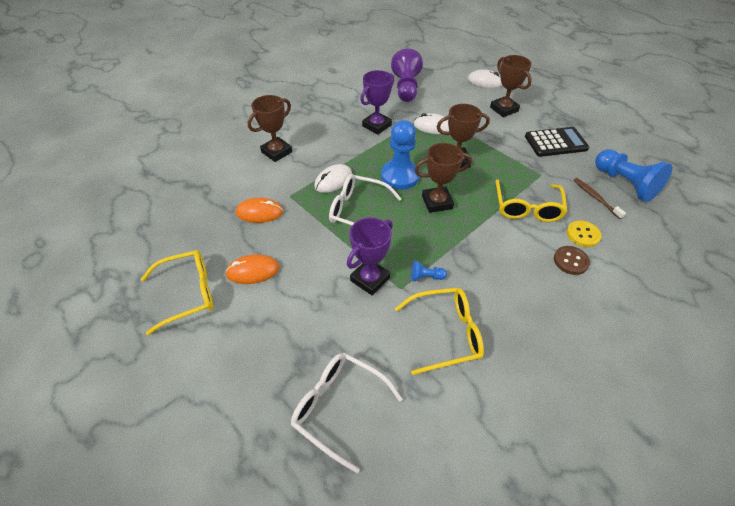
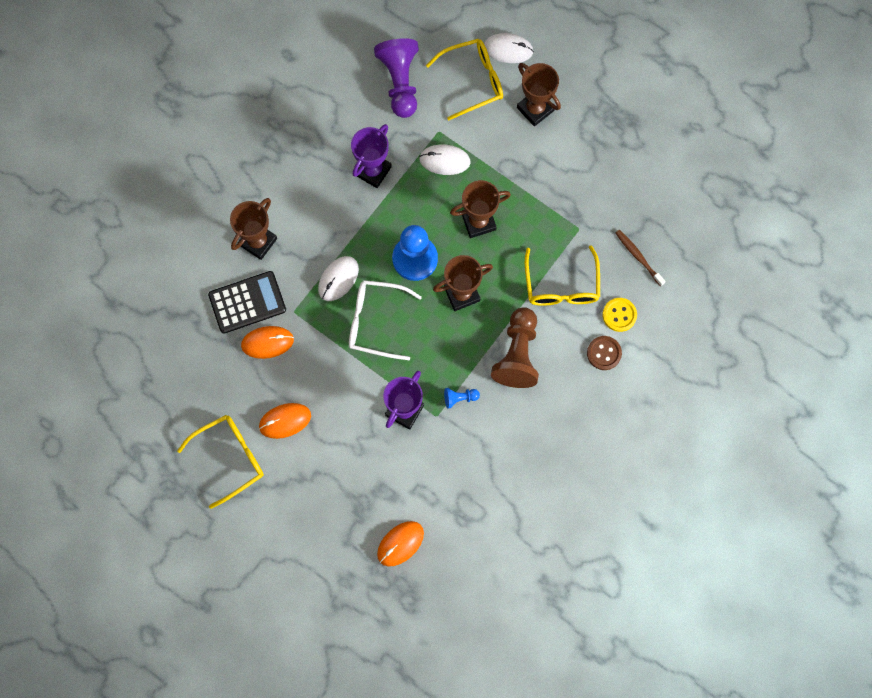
camera: 10 degrees left, 25 degrees up
white glasses [291,353,403,473] -> orange mouse [377,521,424,567]
yellow glasses [395,288,484,375] -> yellow glasses moved to [426,39,503,120]
black calculator [525,127,589,157] -> black calculator moved to [208,271,286,334]
blue pawn [595,149,672,202] -> none
none -> brown pawn [491,307,539,388]

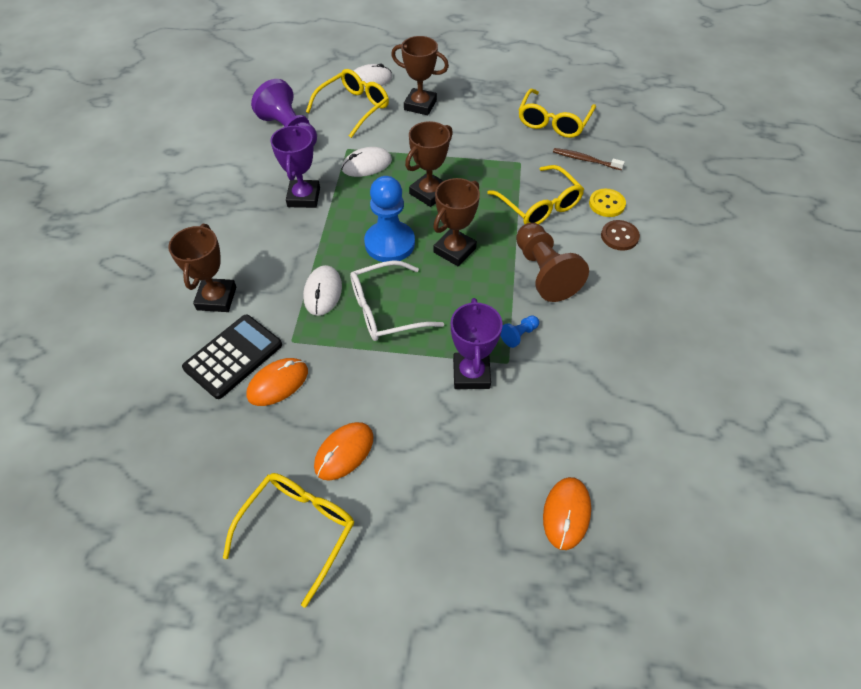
camera: 30 degrees left, 20 degrees down
none -> yellow glasses [518,88,596,138]

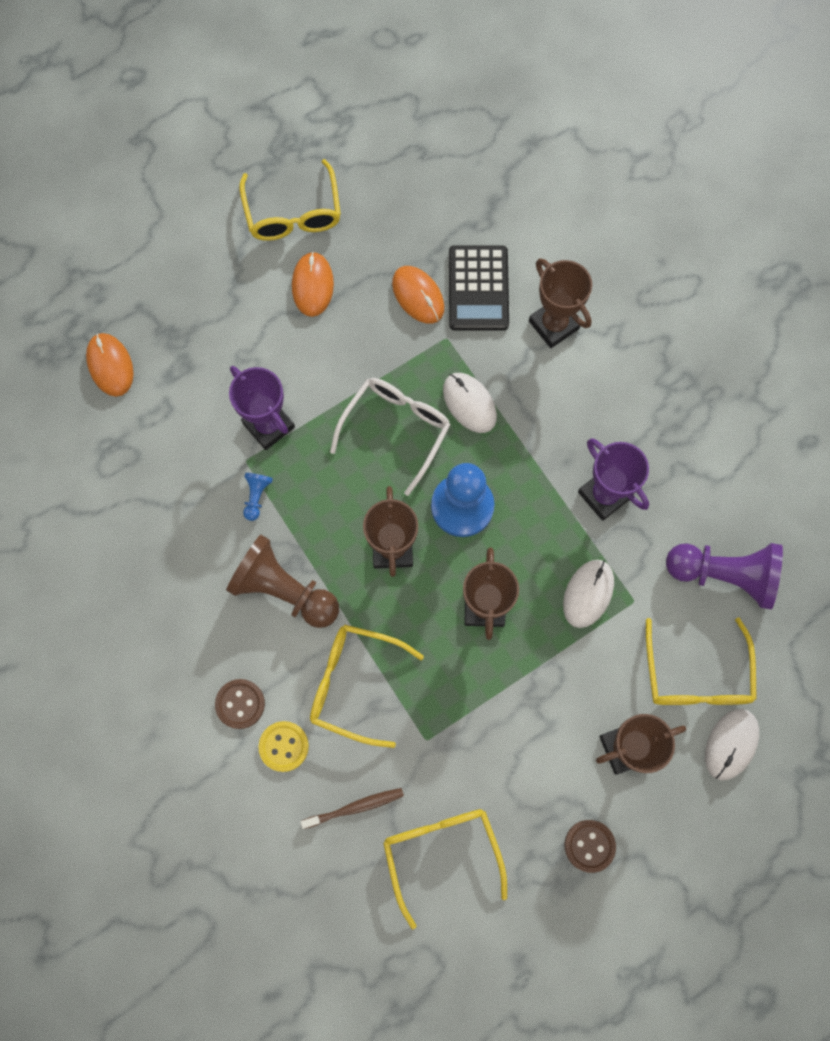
camera: 140 degrees right, 20 degrees up
orange mouse [246,358,308,406] -> orange mouse turned 45 degrees counterclockwise [392,266,444,324]
none -> brown button [565,820,616,873]

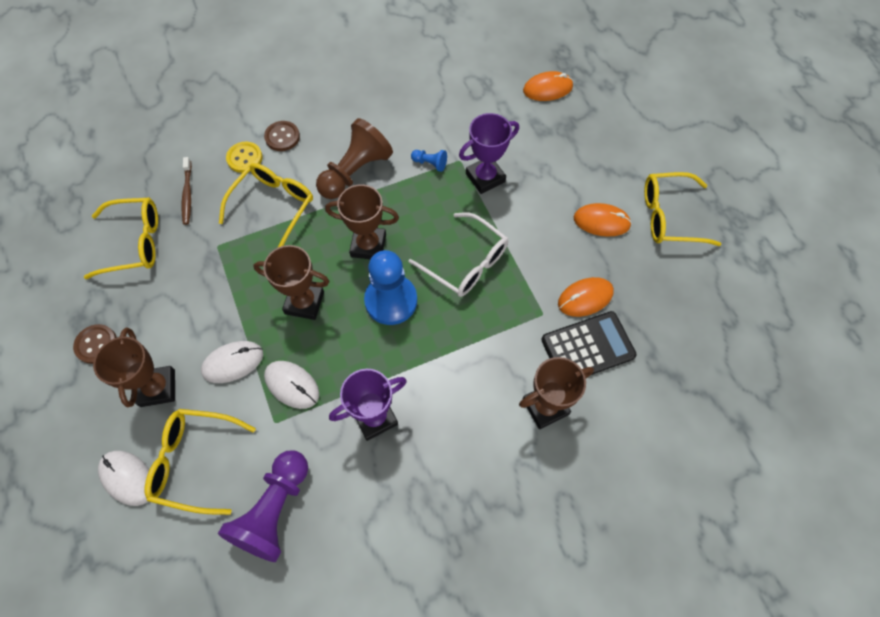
camera: 100 degrees right, 10 degrees down
white mouse [443,373,497,433] -> white mouse moved to [201,341,263,383]
black calculator [449,245,509,331] -> black calculator turned 150 degrees clockwise [541,311,637,375]

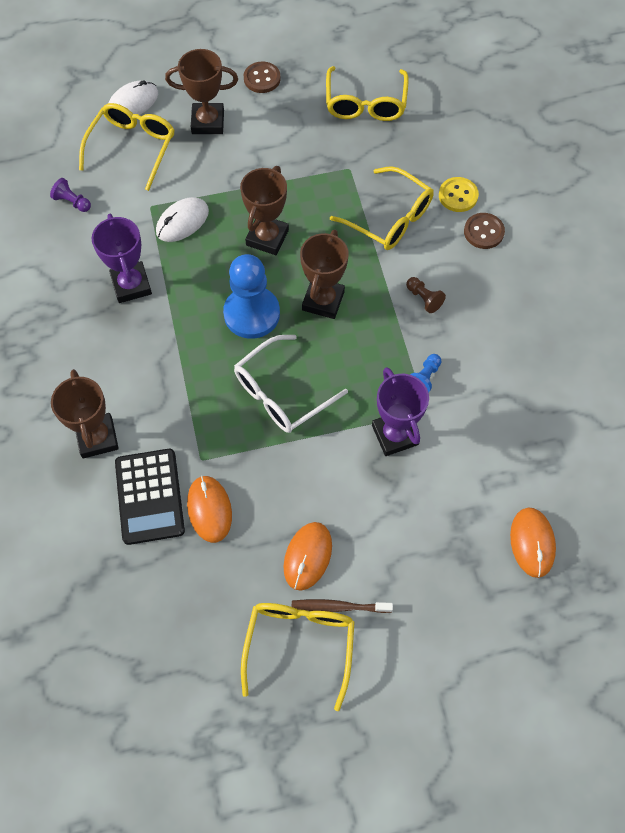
camera: 100 degrees right, 0 degrees up
brown toothbrush [181,157,192,225] -> brown toothbrush moved to [292,599,393,613]
white mouse [201,341,263,383] -> none
purple pawn [218,450,308,562] -> purple pawn [50,178,91,212], size x0.44
brown pawn [316,118,393,199] -> brown pawn [406,277,446,313], size x0.44

